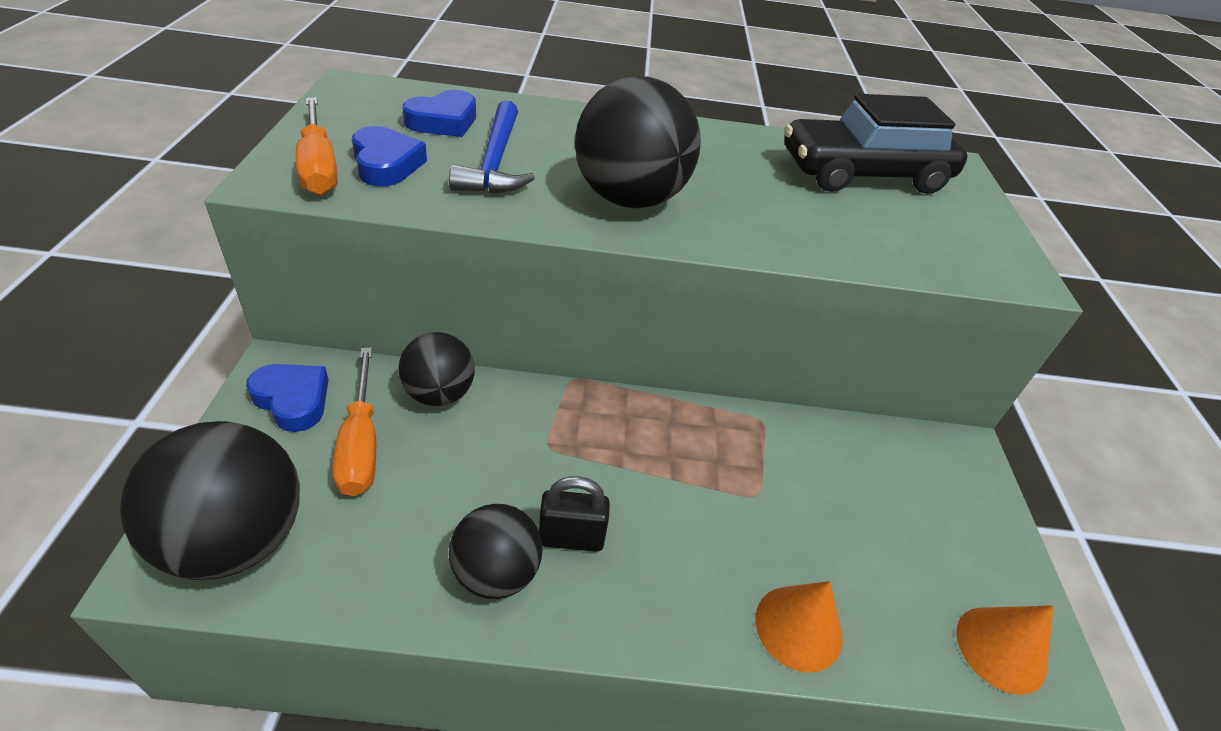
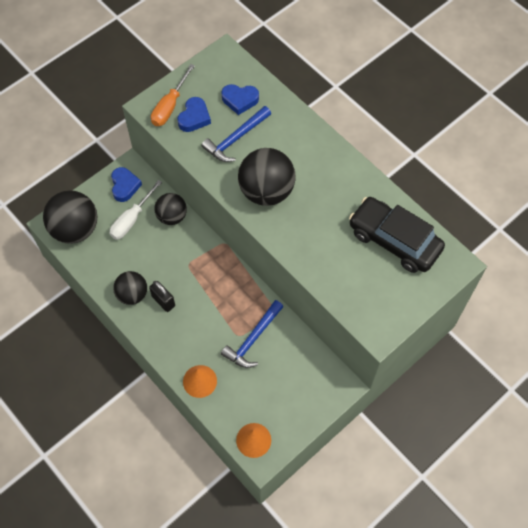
camera: 50 degrees right, 20 degrees up
orange screwdriver [333,347,376,496] -> white screwdriver [110,180,162,240]
none -> blue hammer [221,300,283,368]

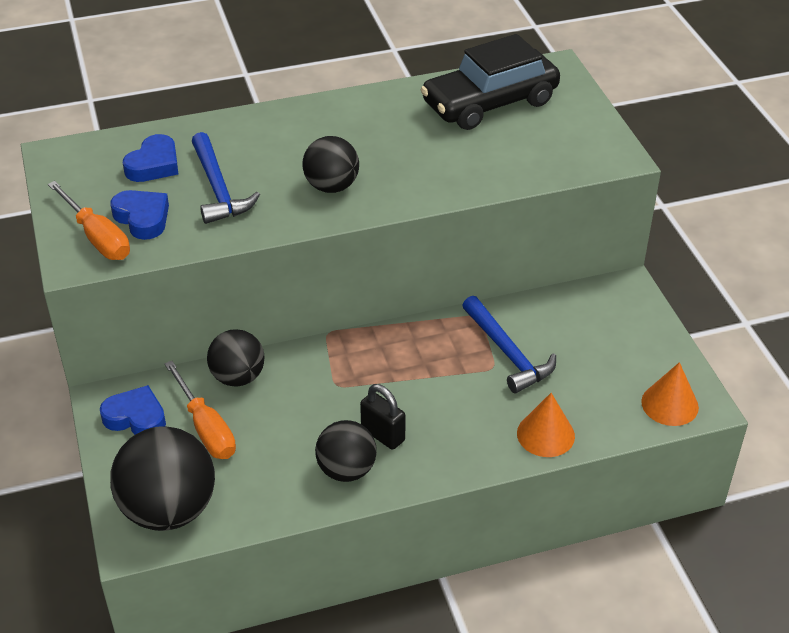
camera: 65 degrees left, 20 degrees down
white screwdriver [110,180,162,240] -> orange screwdriver [164,361,236,459]
black padlock [149,281,175,312] -> black padlock turned 60 degrees clockwise [360,384,406,450]
black ball [238,148,295,206] -> black ball [302,136,359,193], size x0.62

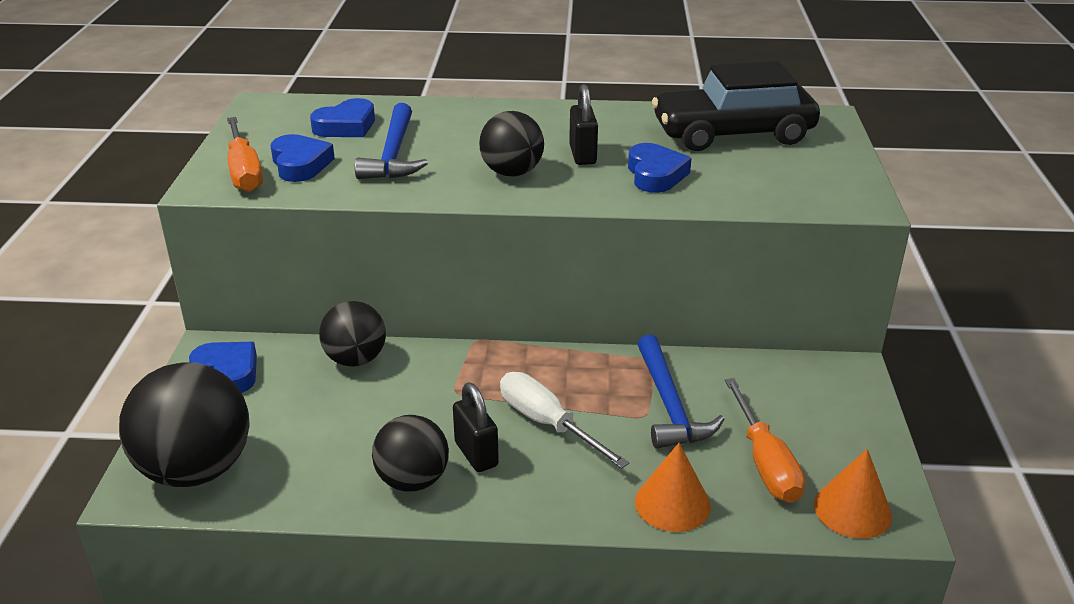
camera: 20 degrees right, 10 degrees down
orange screwdriver [164,361,236,459] -> orange screwdriver moved to [725,378,805,503]
none -> white screwdriver [500,372,629,469]
none -> black padlock [569,84,598,165]
none -> blue heart [628,143,692,193]

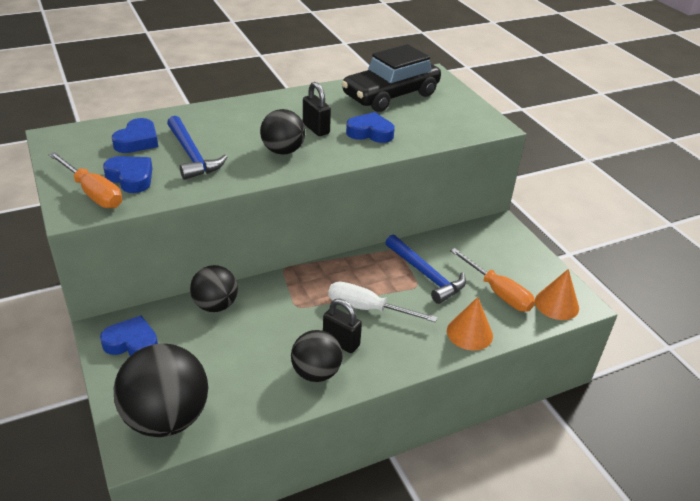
camera: 30 degrees left, 5 degrees up
blue heart [628,143,692,193] -> blue heart turned 45 degrees counterclockwise [346,112,395,143]

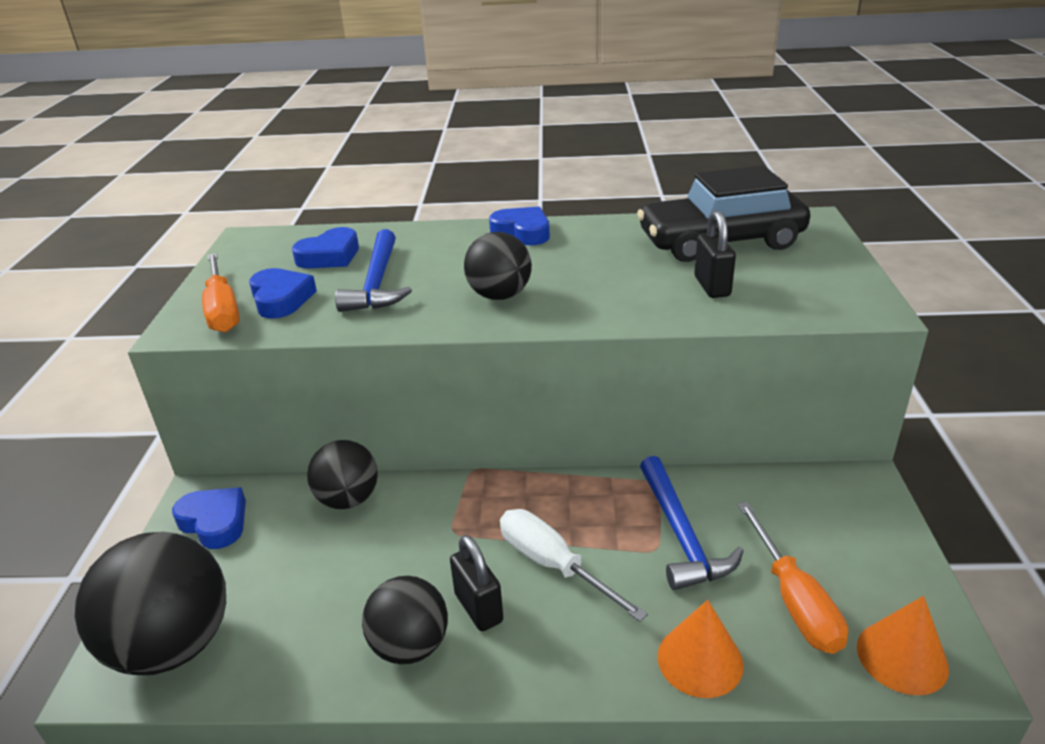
camera: 30 degrees right, 5 degrees down
black padlock [303,82,331,136] -> black padlock moved to [694,210,736,298]
blue heart [346,112,395,143] -> blue heart moved to [489,207,550,245]

